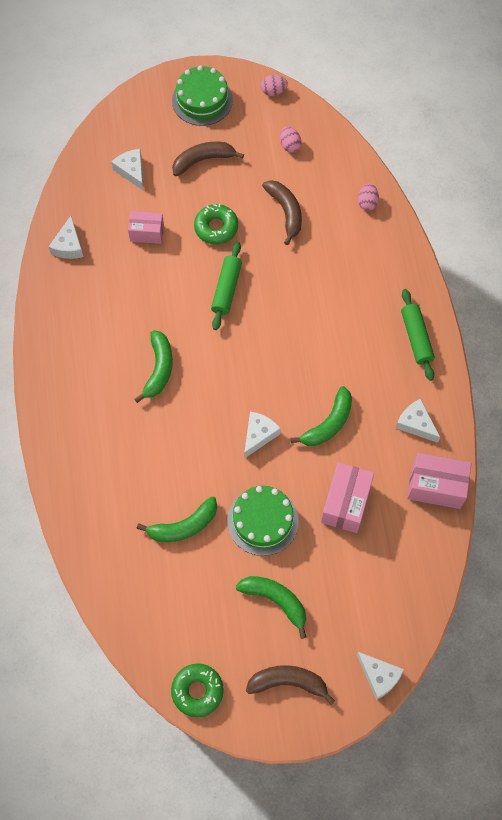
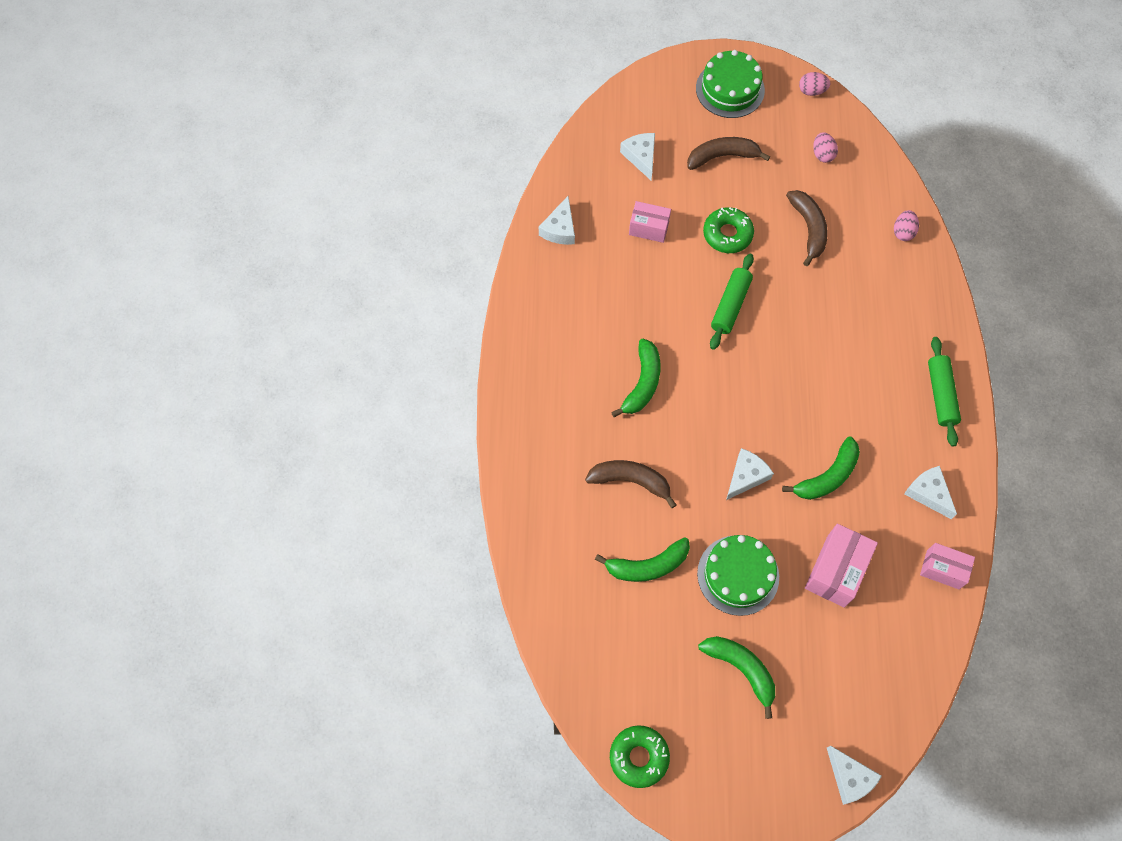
camera: 10 degrees right, 0 degrees up
brown banana [246,665,335,705] -> brown banana moved to [585,460,676,508]
pink box [407,453,471,509] -> pink box [920,543,975,589], size x0.65

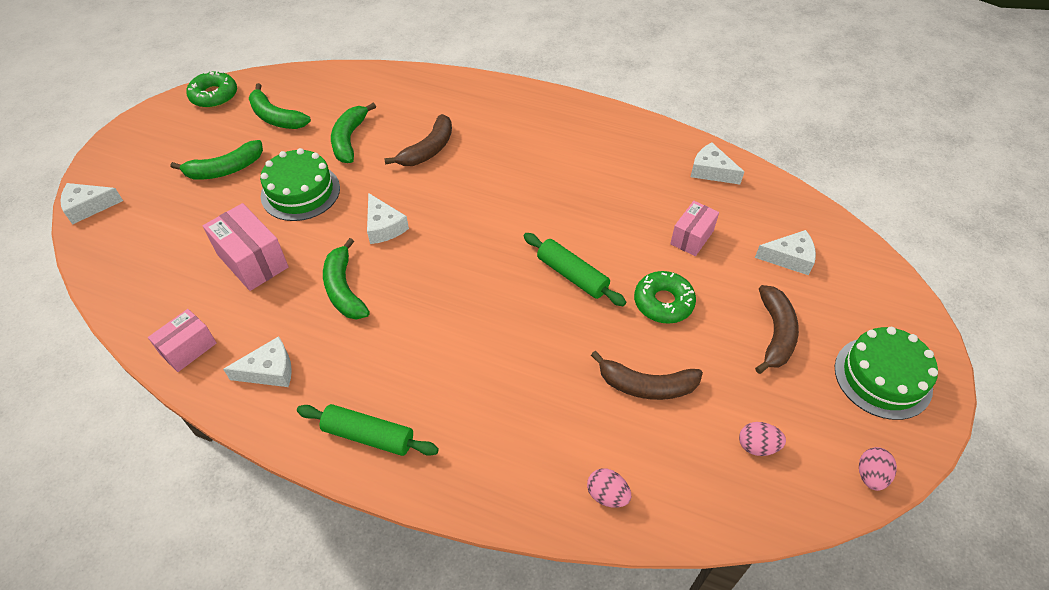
camera: 110 degrees right, 15 degrees down
green banana [611,339,661,418] -> green banana moved to [249,83,311,129]

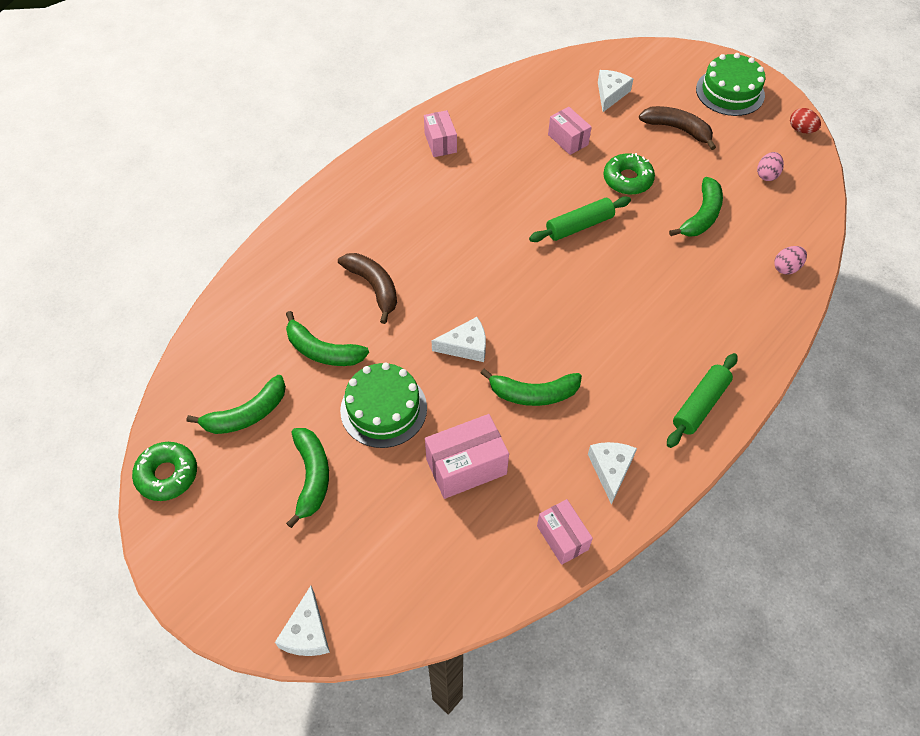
camera: 70 degrees left, 5 degrees up
brown banana [591,351,703,400] -> green banana [669,177,723,237]
white cheese [691,142,744,184] -> none
pink egg [859,447,897,491] -> red egg [790,108,821,133]
none -> pink box [424,110,457,157]

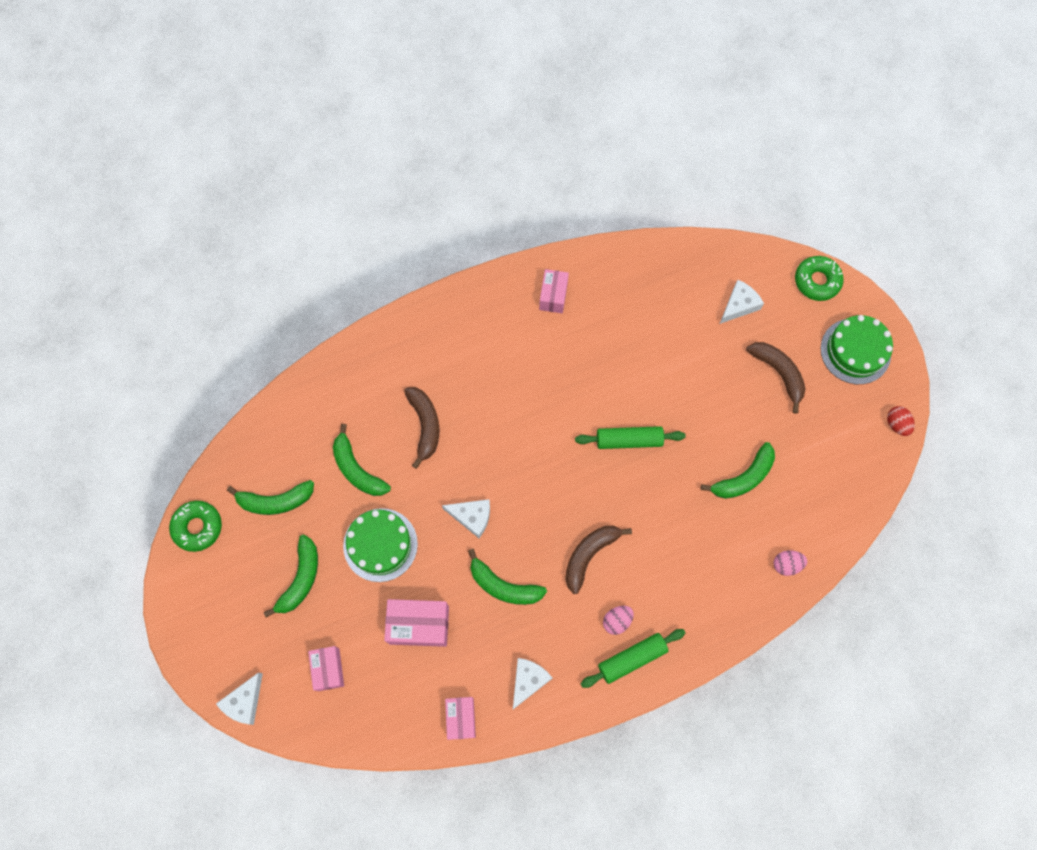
camera: 25 degrees right, 15 degrees up
pink box [548,107,591,155] -> pink box moved to [308,646,344,691]
green donut [603,153,655,195] -> green donut moved to [795,256,844,301]
pink egg [757,152,784,181] -> pink egg moved to [603,606,634,635]
none -> brown banana [565,526,632,594]

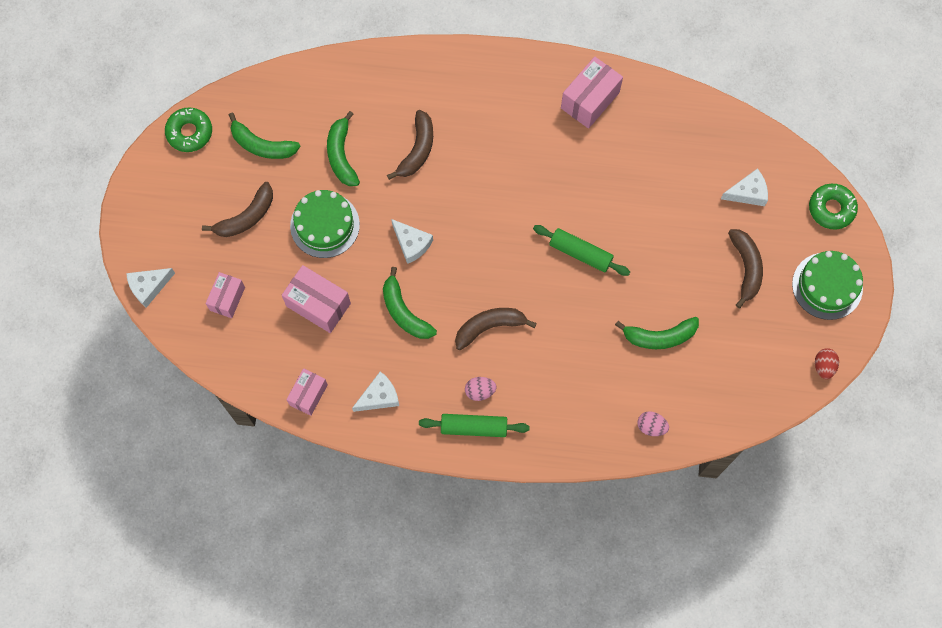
camera: 30 degrees right, 0 degrees up
green banana [264,534,318,618] -> brown banana [202,182,273,237]
pink box [539,269,569,313] -> pink box [561,57,623,129], size x1.53

